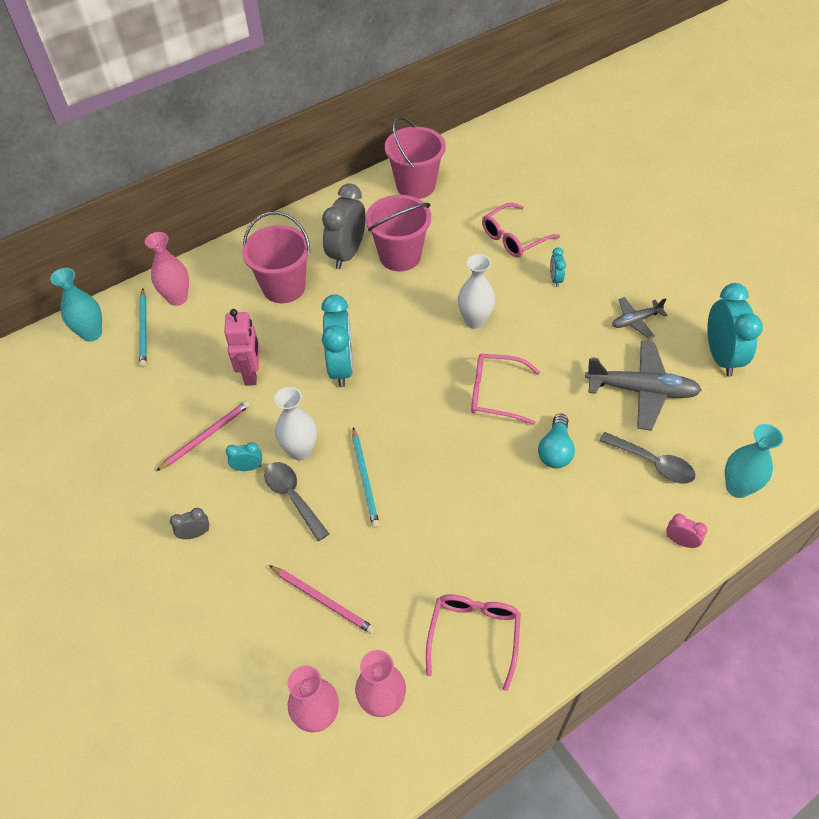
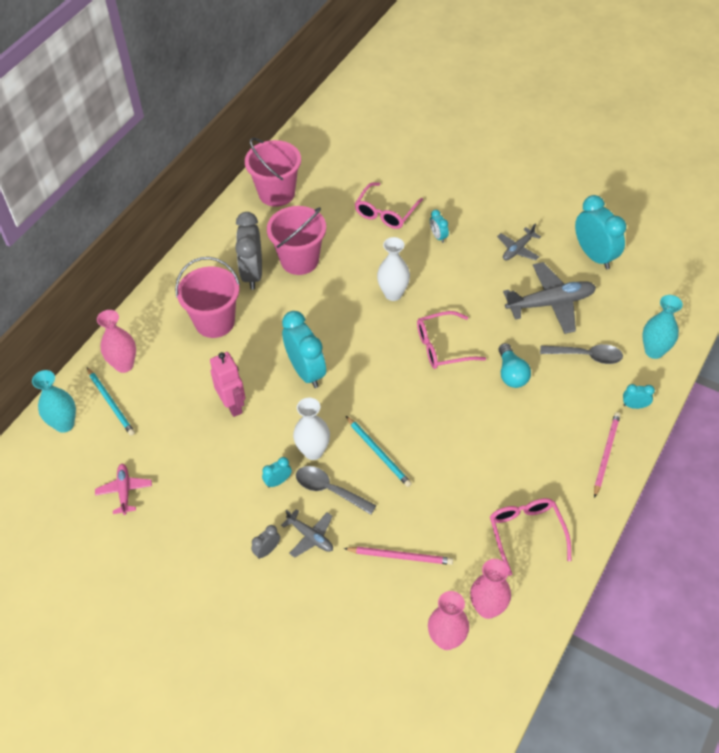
camera: 25 degrees left, 0 degrees up
pink pencil [156,401,250,471] -> pink pencil moved to [594,412,621,498]
pink clock [666,514,707,548] -> turquoise clock [623,384,655,409]
none -> pink plane [95,464,152,515]
none -> grey plane [281,509,333,558]

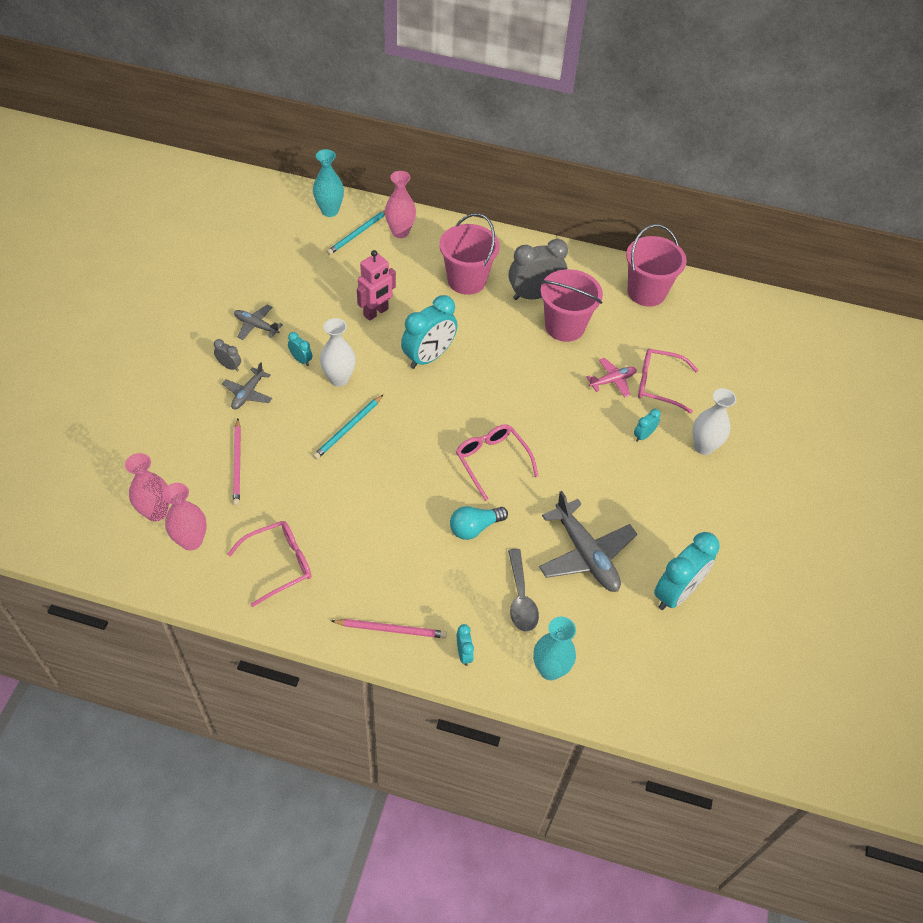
camera: 70 degrees right, 0 degrees up
pink plane [95,464,152,515] -> pink plane moved to [586,358,637,397]
grey spoon [296,466,377,515] -> none
white vase [377,237,410,301] -> white vase moved to [693,388,736,455]
grey plane [497,224,541,260] -> grey plane moved to [234,305,283,340]

